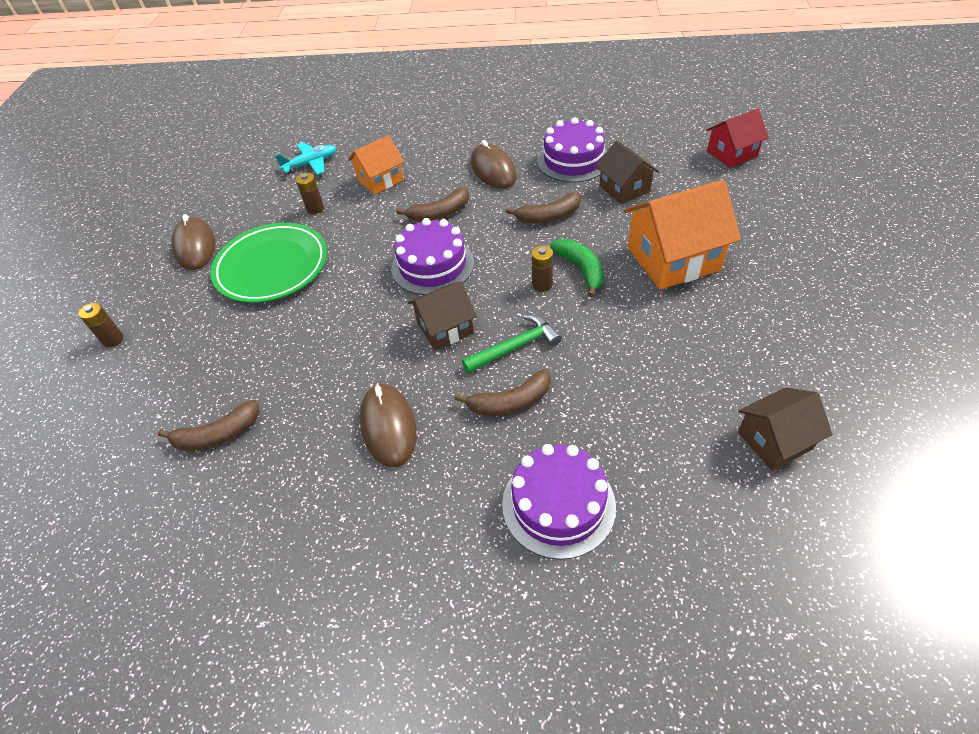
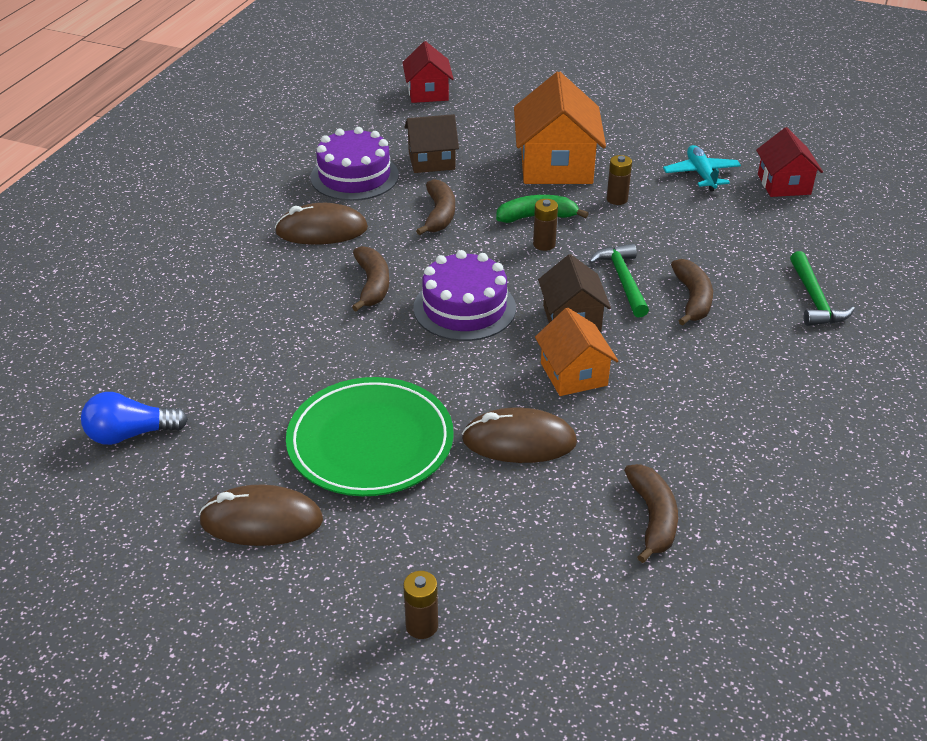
camera: 75 degrees left, 10 degrees down
turquoise plane [275,142,336,175] -> turquoise plane moved to [663,145,741,191]
brown battery [296,173,324,214] -> brown battery moved to [607,155,632,205]
orange house [348,135,404,194] -> orange house moved to [535,308,618,396]
brown mouse [360,383,416,467] -> brown mouse moved to [462,407,577,463]
purple cake [502,444,616,560] -> green hammer [790,251,855,326]
brown house [738,387,833,471] -> red house [756,127,823,197]
none -> blue light bulb [81,392,188,445]

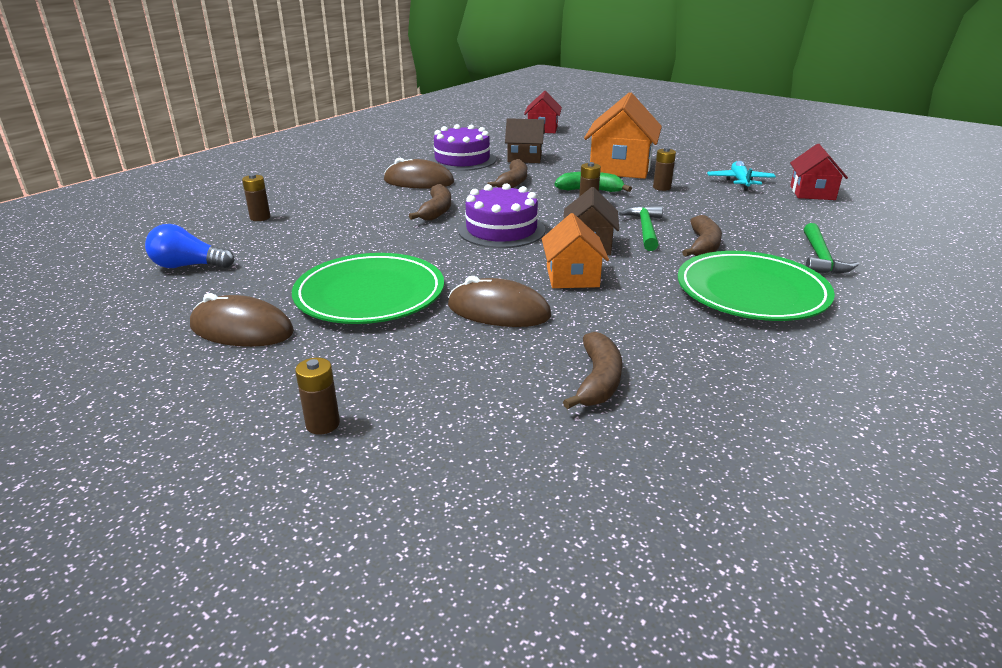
camera: 15 degrees right, 10 degrees down
none -> brown battery [242,174,271,221]
none -> green plate [678,251,835,321]

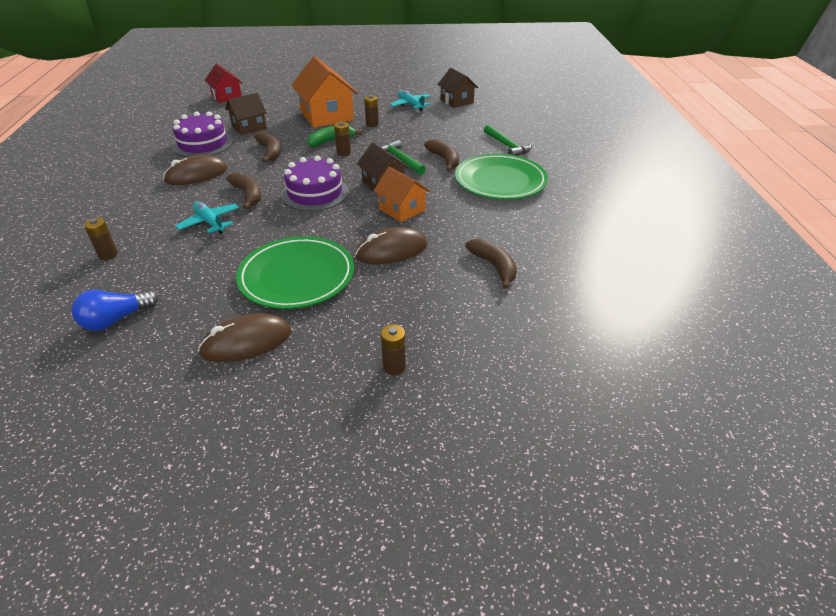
camera: 40 degrees left, 10 degrees up
red house [790,144,848,200] -> brown house [437,68,478,108]
none -> turquoise plane [175,202,239,234]

